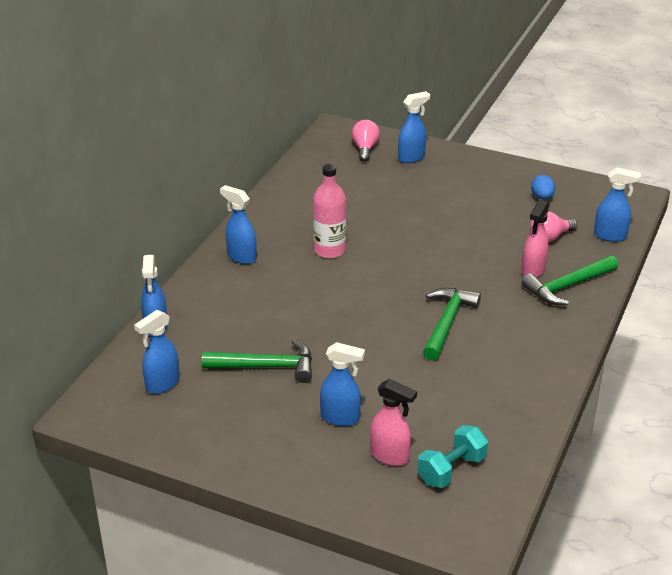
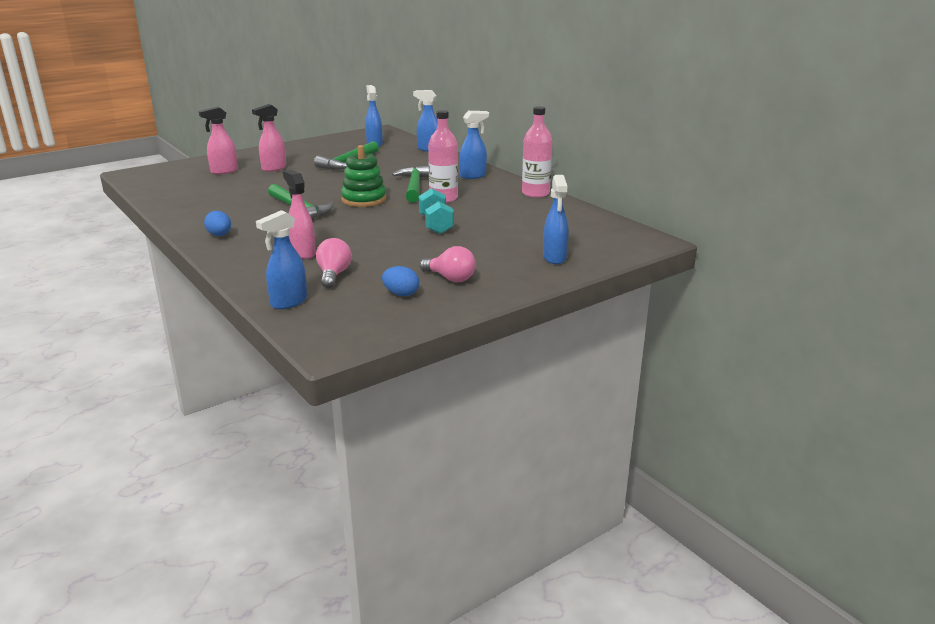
camera: 120 degrees right, 10 degrees down
blue spray bottle [320,342,365,426] -> pink spray bottle [252,104,286,172]
pink light bulb [352,120,380,162] -> pink light bulb moved to [420,246,476,282]
turquoise dumbbell [417,425,488,488] -> turquoise dumbbell moved to [419,188,454,234]
green hammer [521,255,618,305] -> green hammer moved to [392,166,429,202]
none -> blue egg [204,211,231,236]
none -> green stacking toy [341,145,387,207]
none -> pink bottle [522,106,552,198]

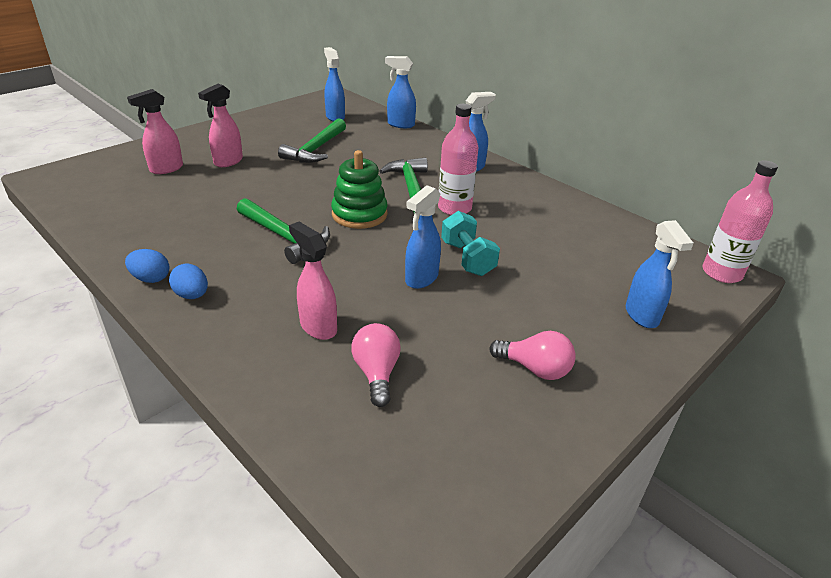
camera: 10 degrees left, 10 degrees up
blue spray bottle [256,210,307,309] -> blue spray bottle moved to [405,185,441,289]
blue egg [382,266,419,296] -> blue egg moved to [125,249,169,283]
pink bottle [522,106,552,198] -> pink bottle moved to [703,160,778,283]

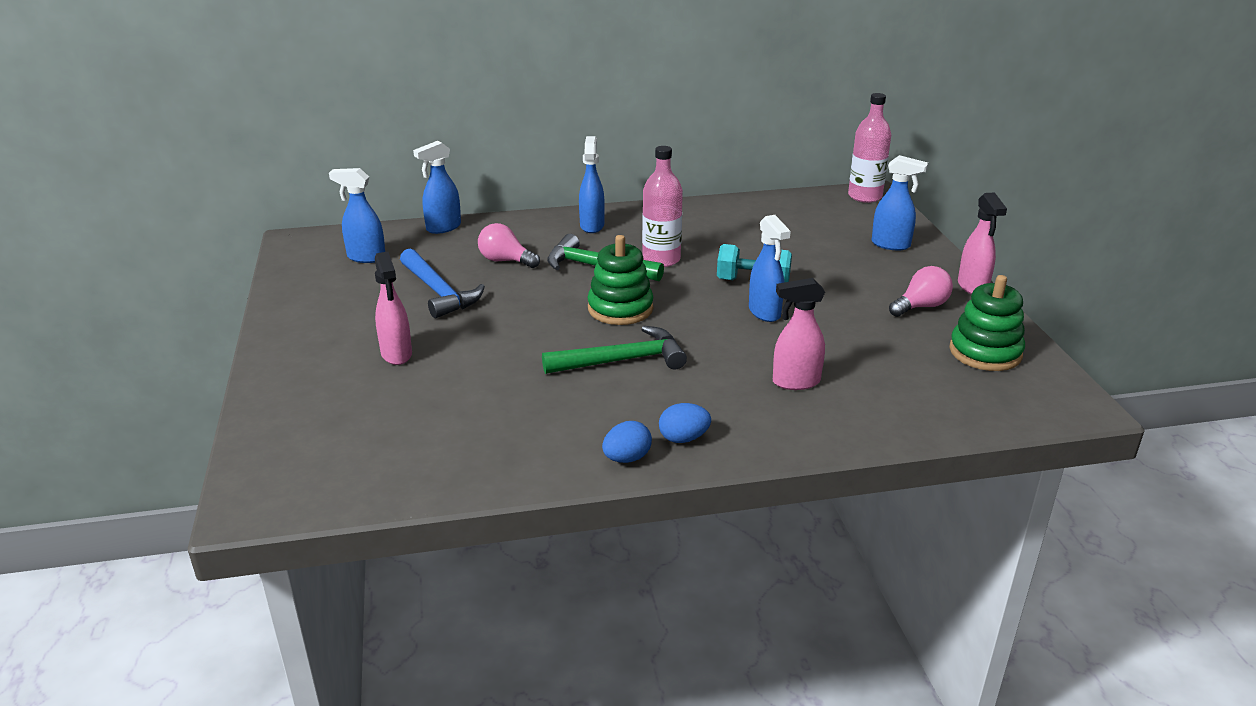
camera: 55 degrees left, 5 degrees down
pink spray bottle [127,89,183,174] -> pink spray bottle moved to [958,192,1007,295]
green hammer [278,118,346,163] -> blue hammer [400,248,485,318]
pink light bulb [351,323,401,407] -> pink light bulb moved to [478,223,540,268]
none -> green stacking toy [949,275,1025,371]

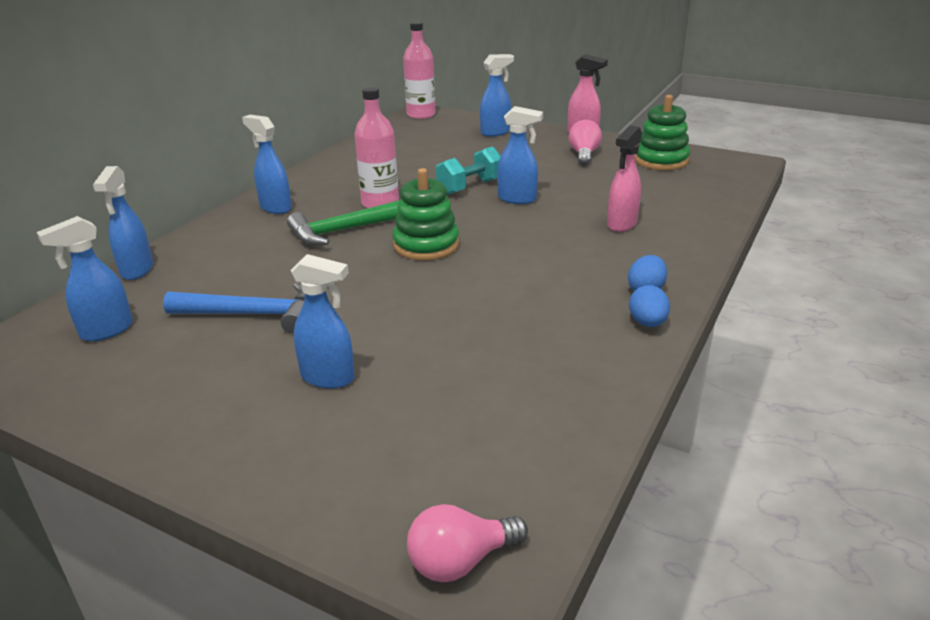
camera: 50 degrees left, 0 degrees up
pink spray bottle [375,252,412,365] -> blue spray bottle [290,254,355,389]
pink light bulb [478,223,540,268] -> pink light bulb moved to [407,504,528,582]
green hammer [542,326,687,374] -> none

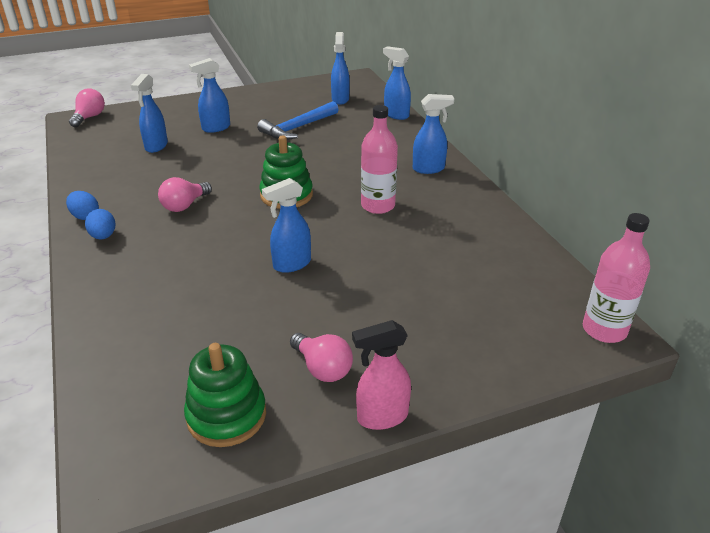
camera: 130 degrees right, 5 degrees up
green hammer [287,200,400,245] -> none
turquoise dumbbell [436,146,501,195] -> none
blue spray bottle [480,54,514,137] -> blue spray bottle moved to [131,74,168,153]
pink spray bottle [607,125,642,232] -> none
none -> pink light bulb [158,177,212,212]

